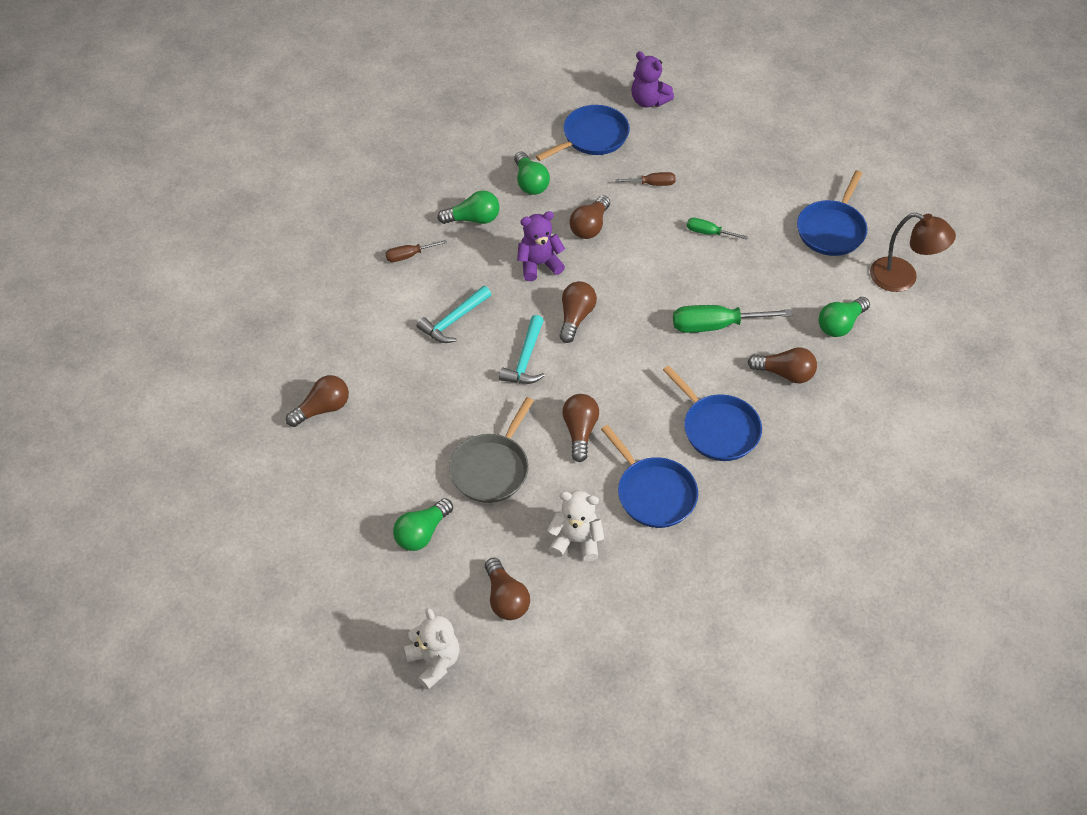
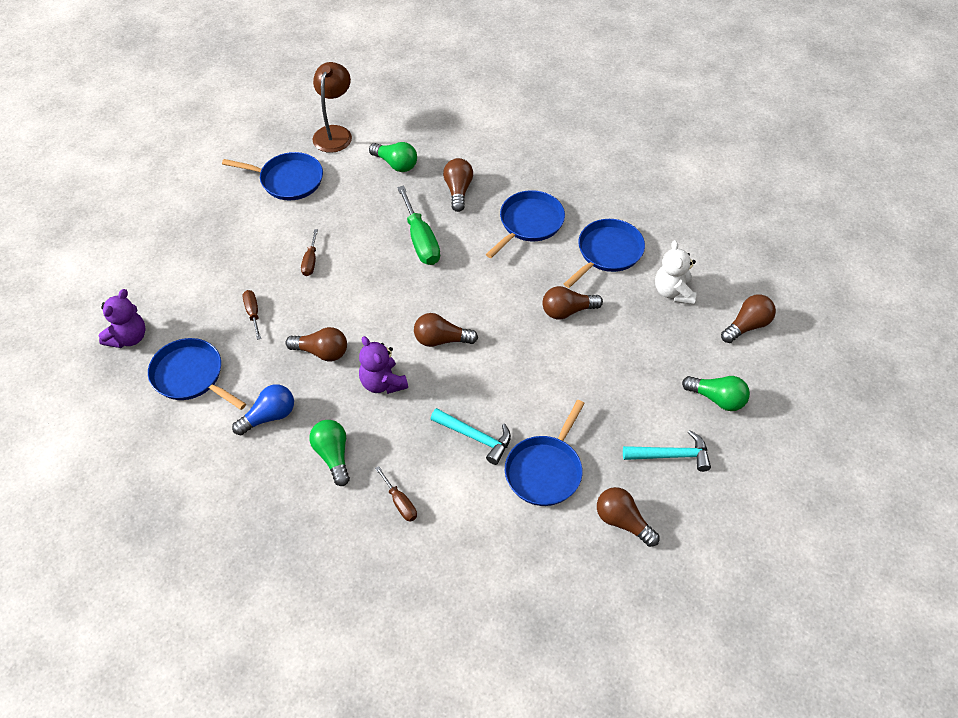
camera: 105 degrees left, 0 degrees up
white teddy bear [404,608,460,690] -> none
grey pan [449,397,534,503] -> none
turquoise hammer [499,315,545,384] -> turquoise hammer moved to [623,430,711,472]
green light bulb [514,152,550,195] -> blue light bulb [232,384,294,435]
green screwdriver [687,218,748,240] -> brown screwdriver [301,229,318,276]
none -> blue pan [505,400,585,506]

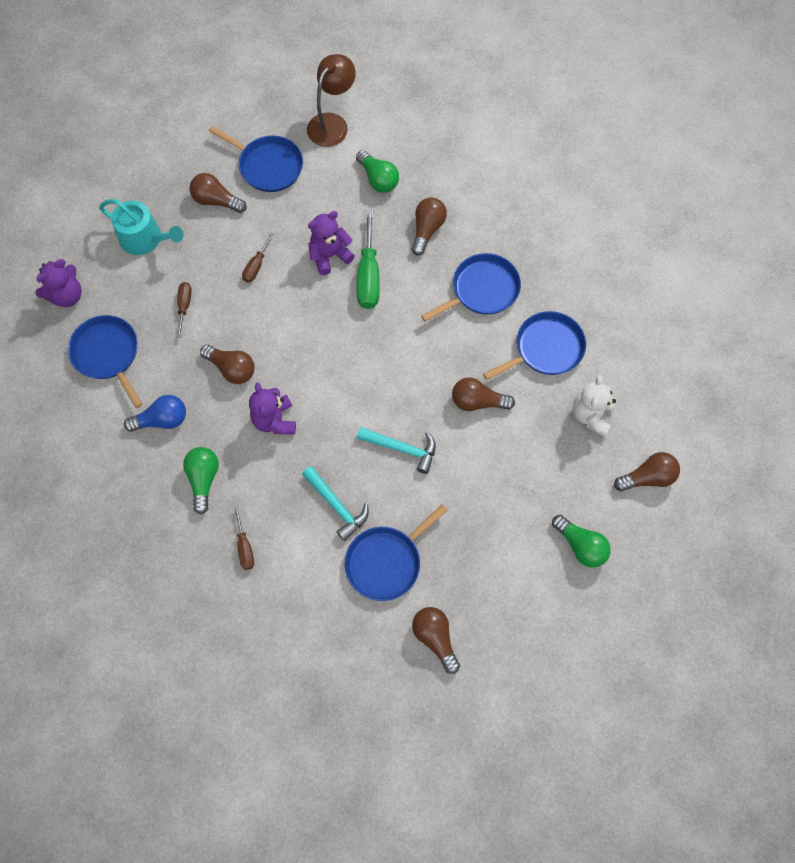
camera: 20 degrees right, 15 degrees up
brown light bulb [414,313,478,347] -> brown light bulb moved to [190,173,247,213]
turquoise hammer [623,430,711,472] -> turquoise hammer moved to [357,427,436,474]
none -> turquoise watering can [99,199,183,255]
none -> purple teddy bear [308,211,355,275]

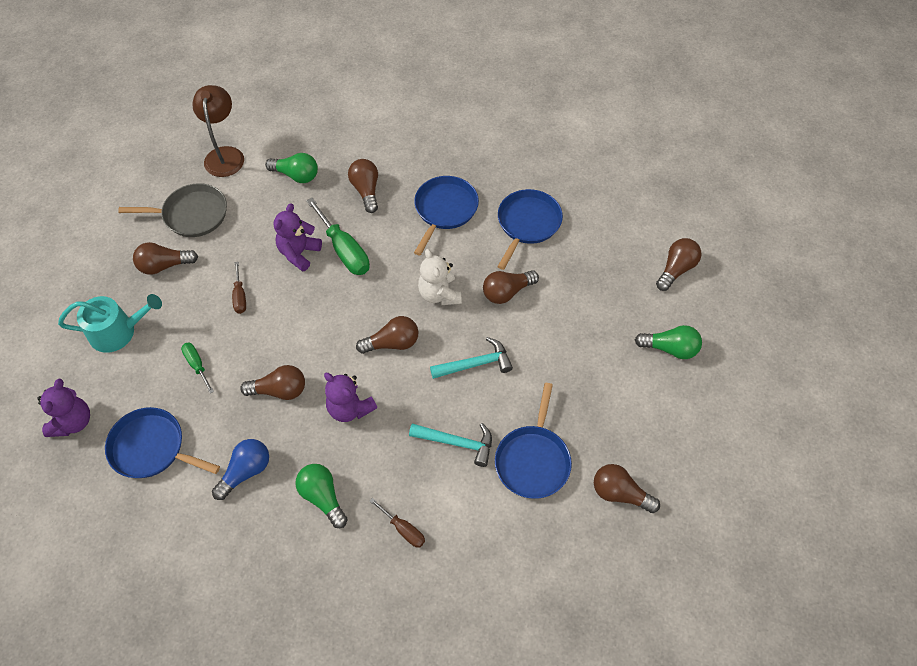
camera: 35 degrees left, 10 degrees down
brown screwdriver [177,282,192,338] -> green screwdriver [181,342,214,394]
blue pan [209,126,303,192] -> grey pan [118,183,227,237]
white teddy bear [573,375,616,437] -> white teddy bear moved to [418,249,462,305]
none -> brown light bulb [356,316,418,354]

